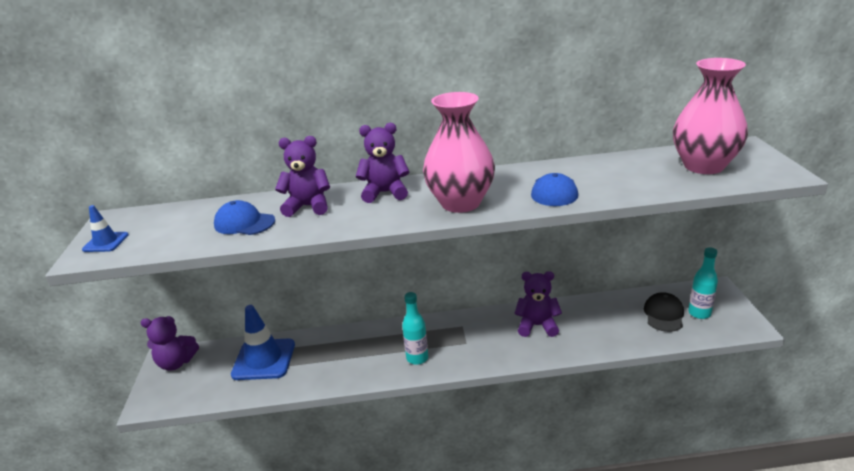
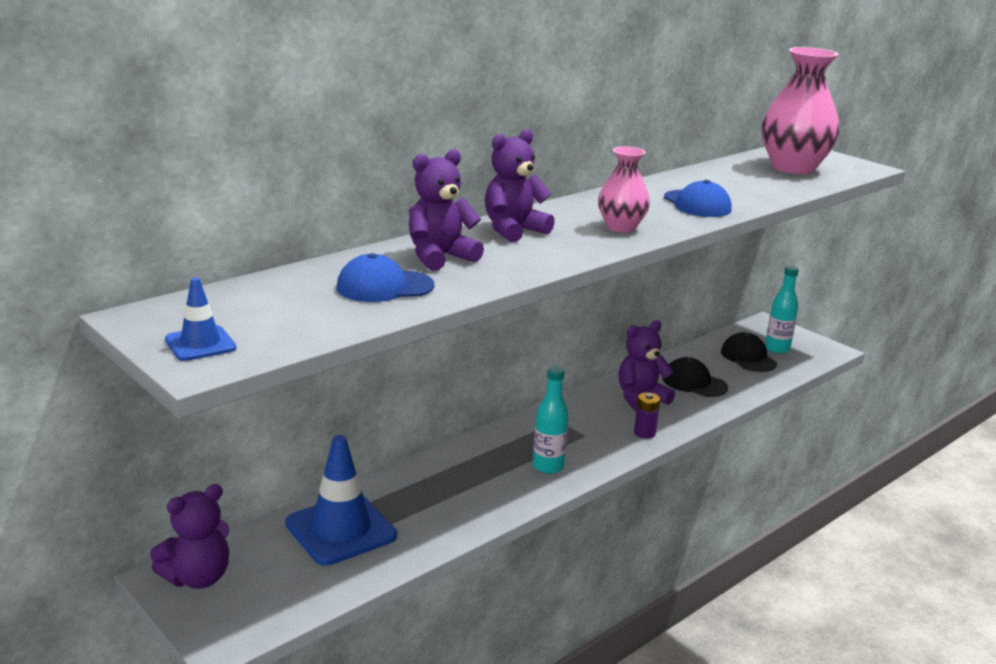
camera: 40 degrees left, 5 degrees down
pink vase [423,92,495,213] -> pink vase [598,146,650,233], size x0.57
none -> purple battery [634,392,660,439]
none -> black cap [662,357,728,397]

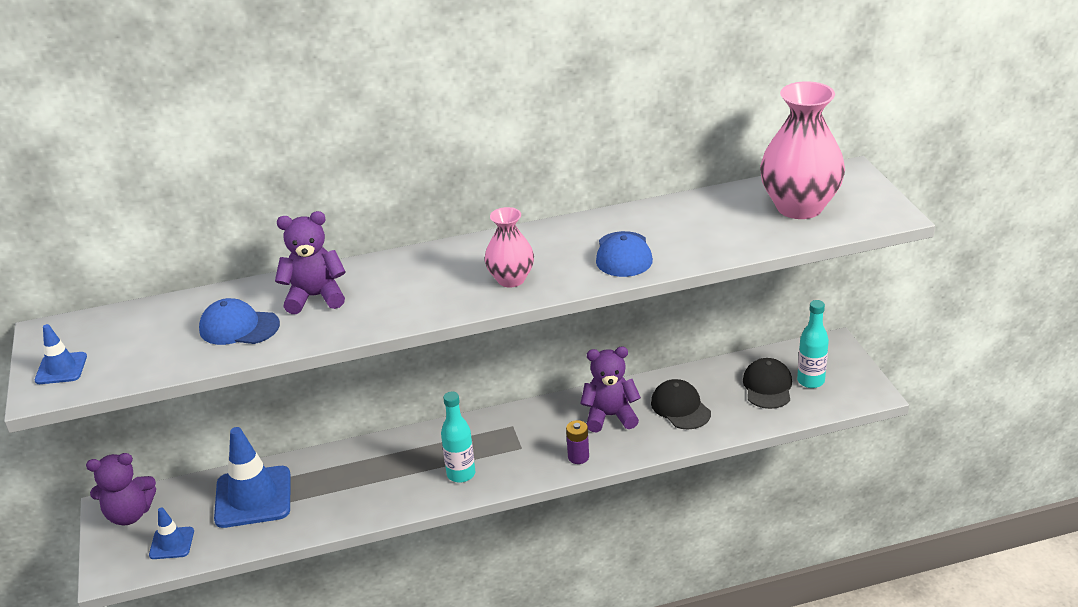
camera: 30 degrees right, 10 degrees up
purple teddy bear [485,129,555,242] -> none
none -> blue traffic cone [149,507,194,559]

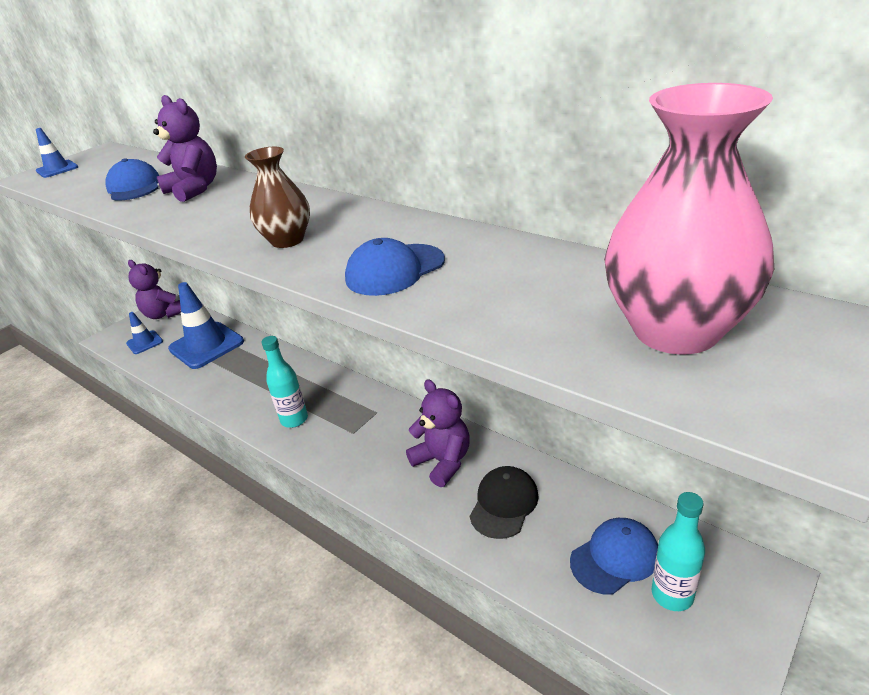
camera: 55 degrees right, 0 degrees up
pink vase [485,207,534,288] -> brown vase [245,147,310,248]
purple battery [566,420,589,464] -> none
black cap [743,358,792,409] -> blue cap [570,518,658,594]

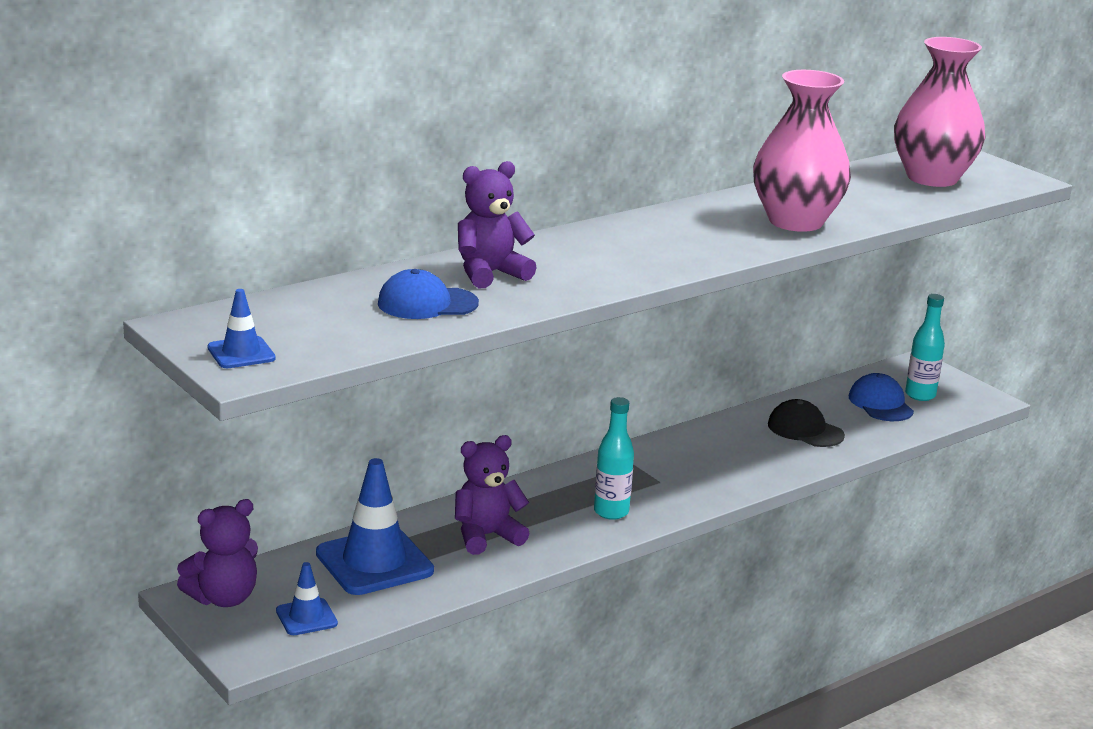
camera: 80 degrees left, 10 degrees down
brown vase [245,147,310,248] -> none
blue cap [345,238,445,296] -> pink vase [753,70,851,232]
purple teddy bear [406,380,470,487] -> purple teddy bear moved to [455,435,530,555]

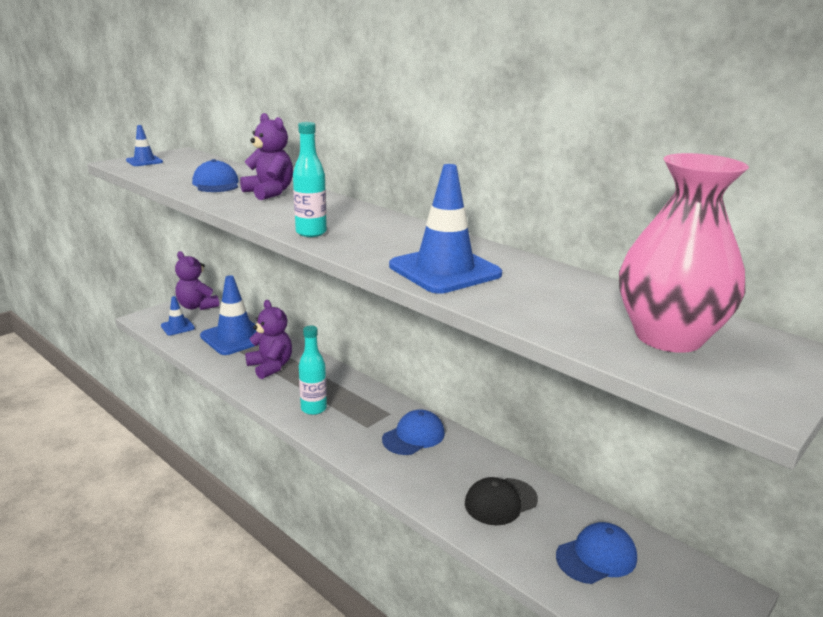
camera: 80 degrees right, 0 degrees up
pink vase [753,70,851,232] -> blue traffic cone [389,164,502,294]
black cap [768,399,845,447] -> black cap turned 150 degrees counterclockwise [465,477,538,525]
turquoise bottle [905,294,945,401] -> turquoise bottle moved to [293,122,327,237]
none -> blue cap [382,409,445,455]

